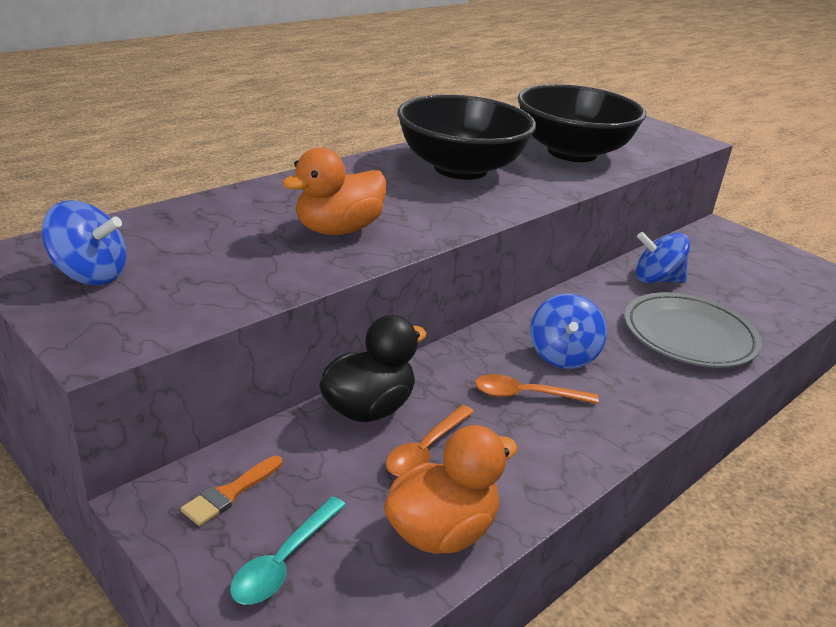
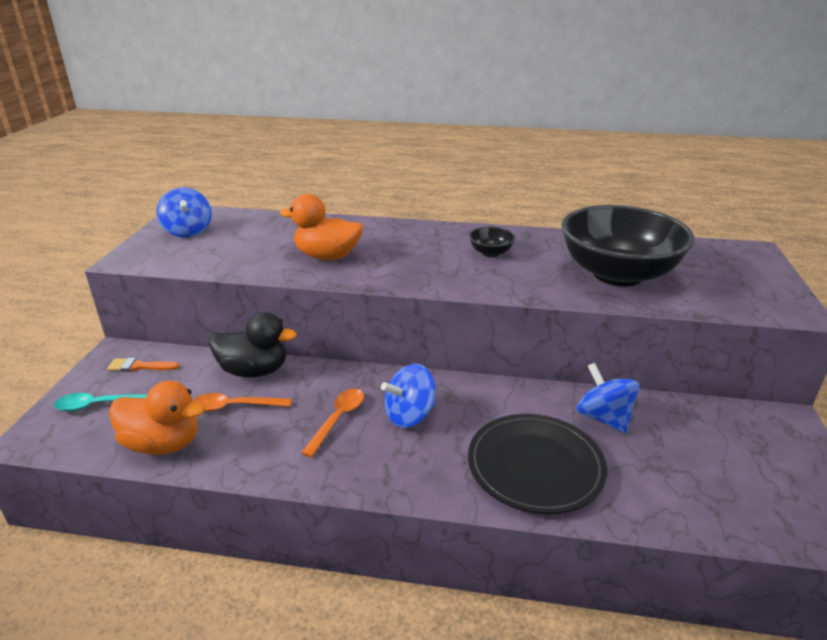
camera: 55 degrees right, 0 degrees up
black bowl [398,94,536,180] -> black bowl [469,226,516,257], size x0.40
orange spoon [475,374,599,404] -> orange spoon turned 60 degrees clockwise [301,389,364,457]
grey plate [624,292,762,368] -> black plate [468,414,607,514]

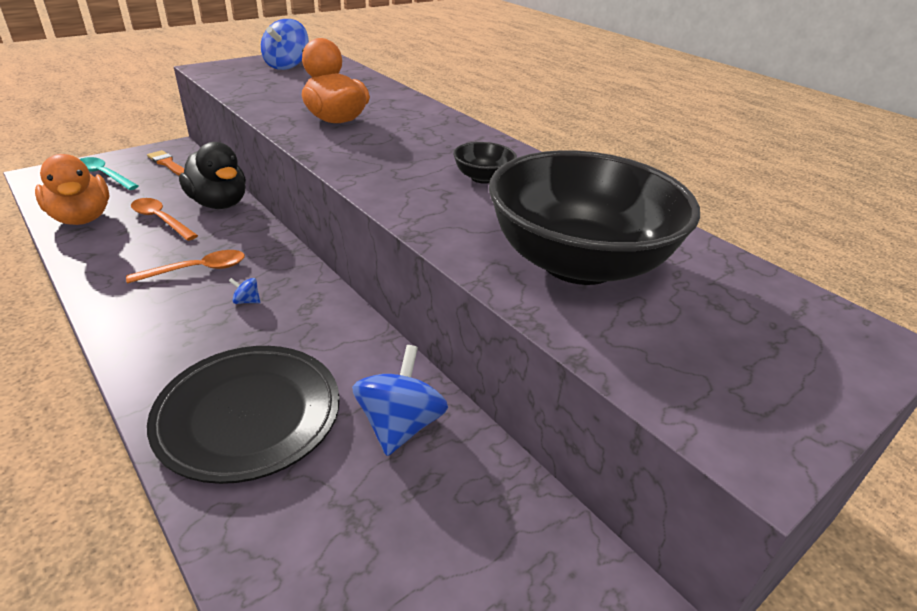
camera: 40 degrees right, 5 degrees up
blue spinning top [381,364,435,428] -> blue spinning top [229,278,260,304], size x0.43

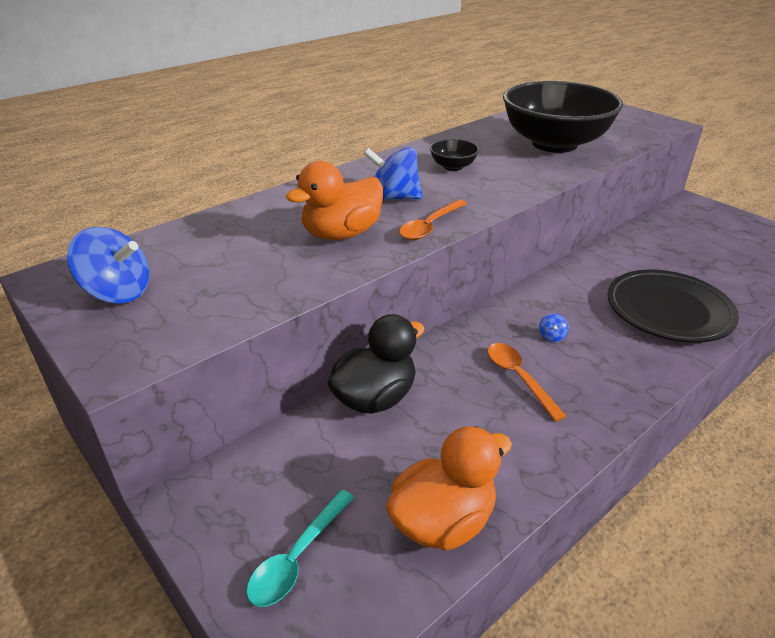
camera: 90 degrees left, 0 degrees up
orange spoon [131,198,198,241] -> orange spoon moved to [399,200,467,240]
orange brush [147,150,184,175] -> none
blue spinning top [352,345,448,456] -> blue spinning top moved to [364,147,423,201]

